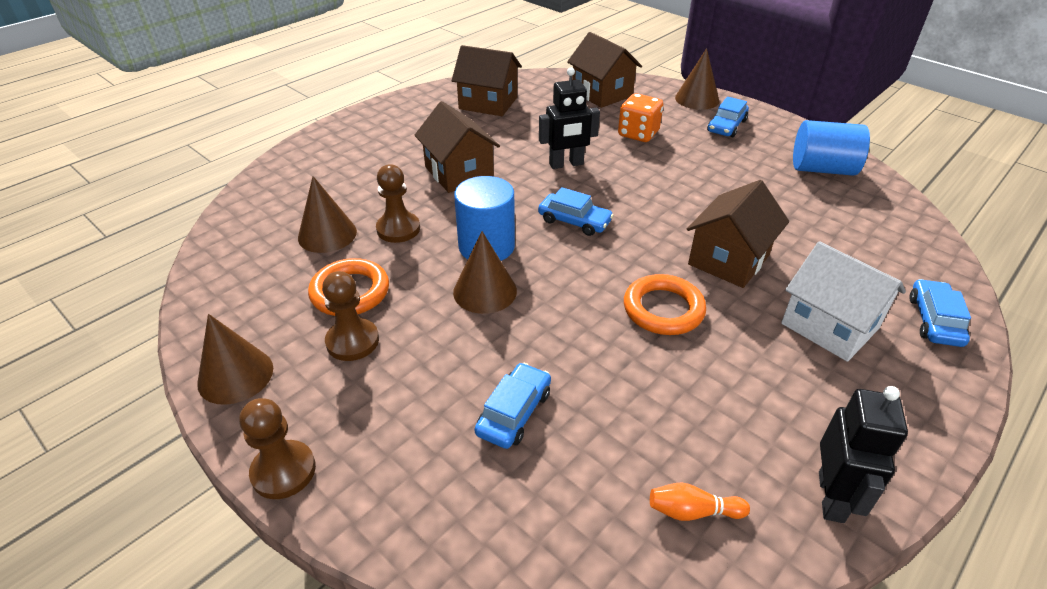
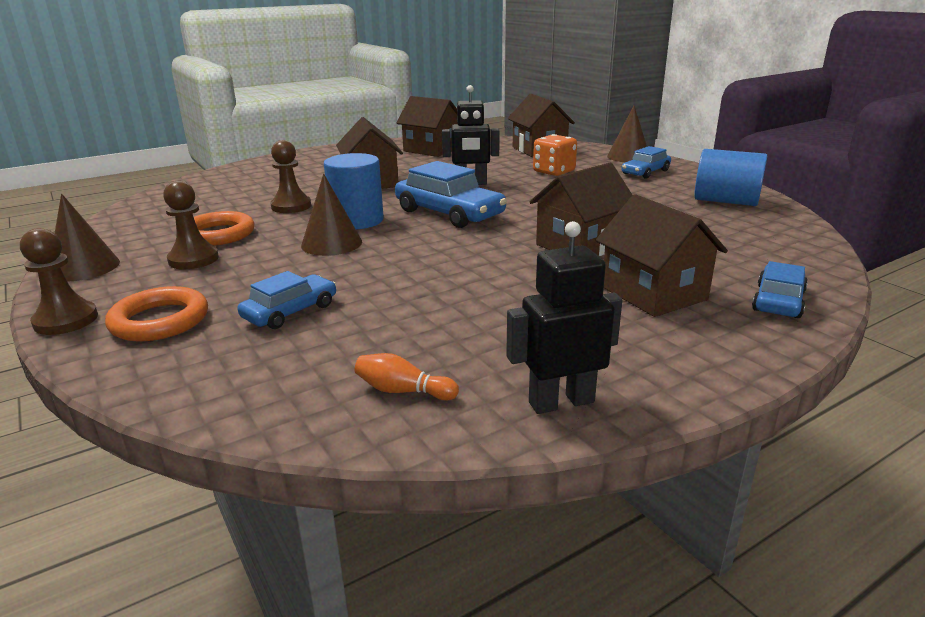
camera: 15 degrees right, 15 degrees down
brown cone [298,176,357,253] -> none
blue car [538,187,614,236] -> blue car [395,161,507,228], size x1.69
orange ring [624,274,706,335] -> orange ring moved to [105,286,208,341]
white house [781,241,906,362] -> brown house [596,194,728,317]
black robot [819,386,908,523] -> black robot turned 135 degrees counterclockwise [506,221,622,414]

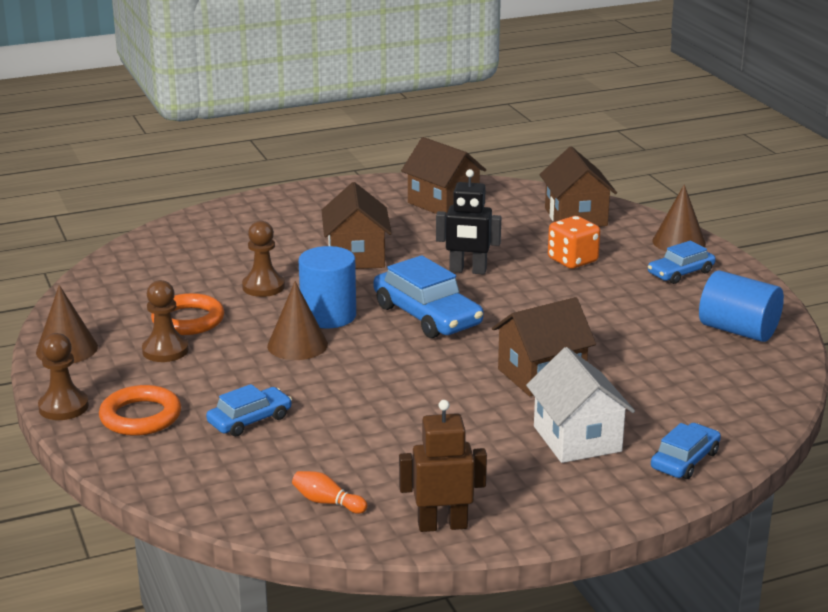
camera: 10 degrees right, 0 degrees up
black robot [506,221,622,414] -> brown robot [399,400,487,532]
brown house [596,194,728,317] -> white house [526,347,635,463]

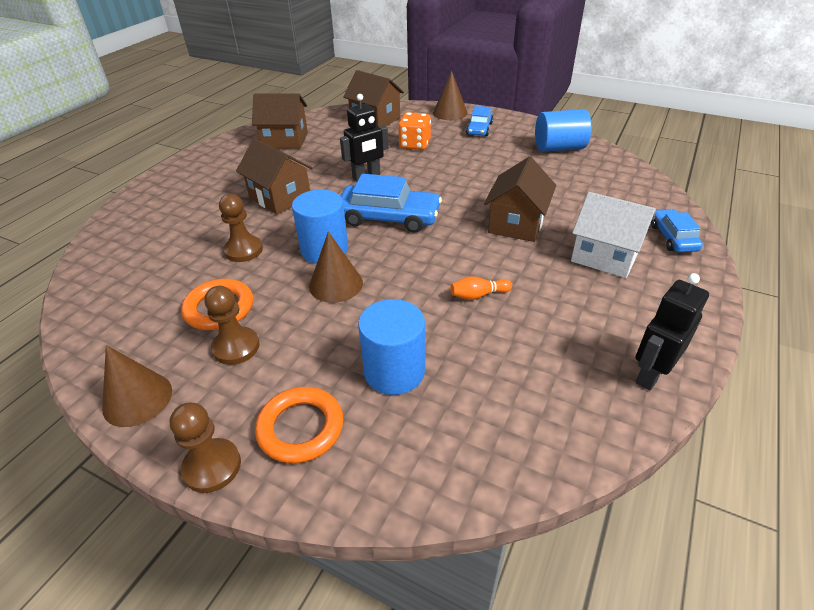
camera: 40 degrees left, 15 degrees up
blue car [206,384,292,436] -> blue cylinder [358,299,425,395]
orange bowling pin [292,471,368,514] -> orange bowling pin moved to [450,276,512,300]
brown robot [399,400,487,532] -> black robot [635,273,709,390]

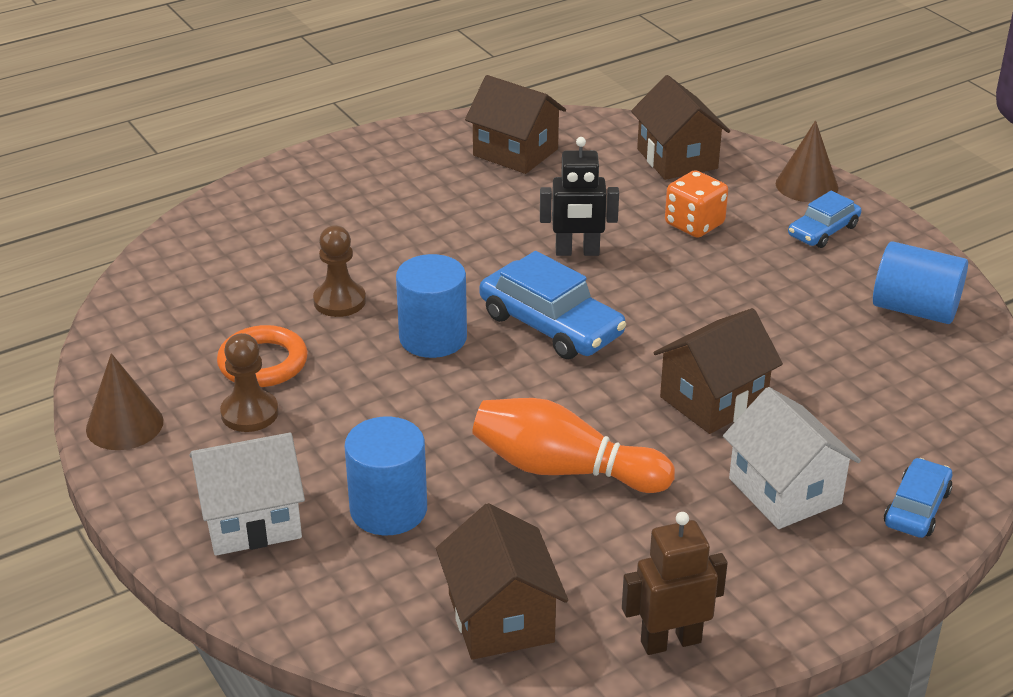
camera: 30 degrees right, 5 degrees down
brown pawn [170,403,241,493] -> none
brown house [236,138,313,214] -> brown house moved to [436,503,568,660]
orange ring [255,387,343,463] -> white house [190,433,305,556]
brown cone [309,232,363,303] -> none
orange bowling pin [450,276,512,300] -> orange bowling pin [472,398,675,493], size x2.27
black robot [635,273,709,390] -> brown robot [622,512,728,655]

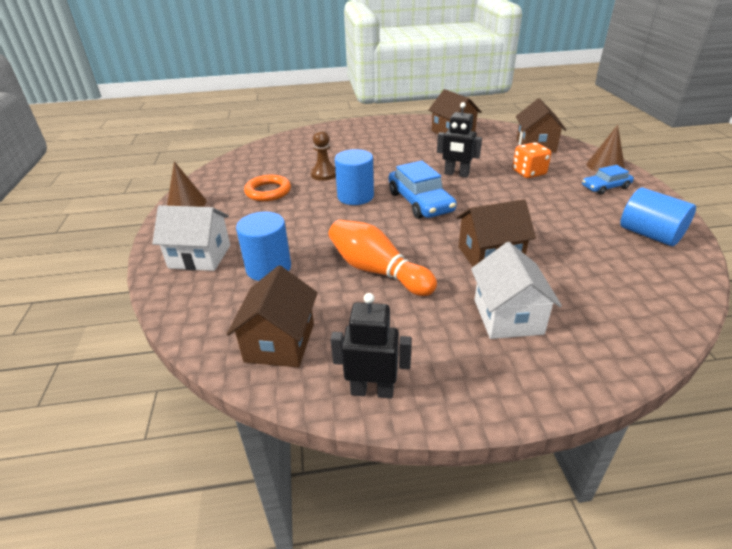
camera: 25 degrees right, 0 degrees up
brown pawn [220,333,278,432] -> none
brown robot [622,512,728,655] -> black robot [330,293,412,398]
blue car [884,458,952,538] -> none

